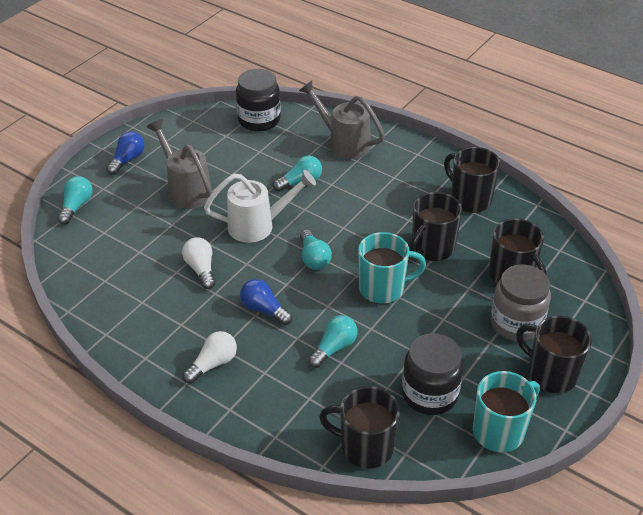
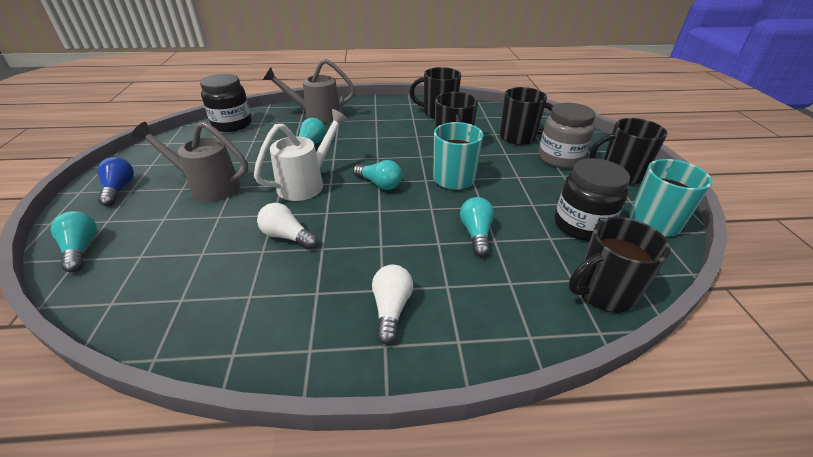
camera: 40 degrees left, 5 degrees down
blue light bulb [240,279,292,325] -> none

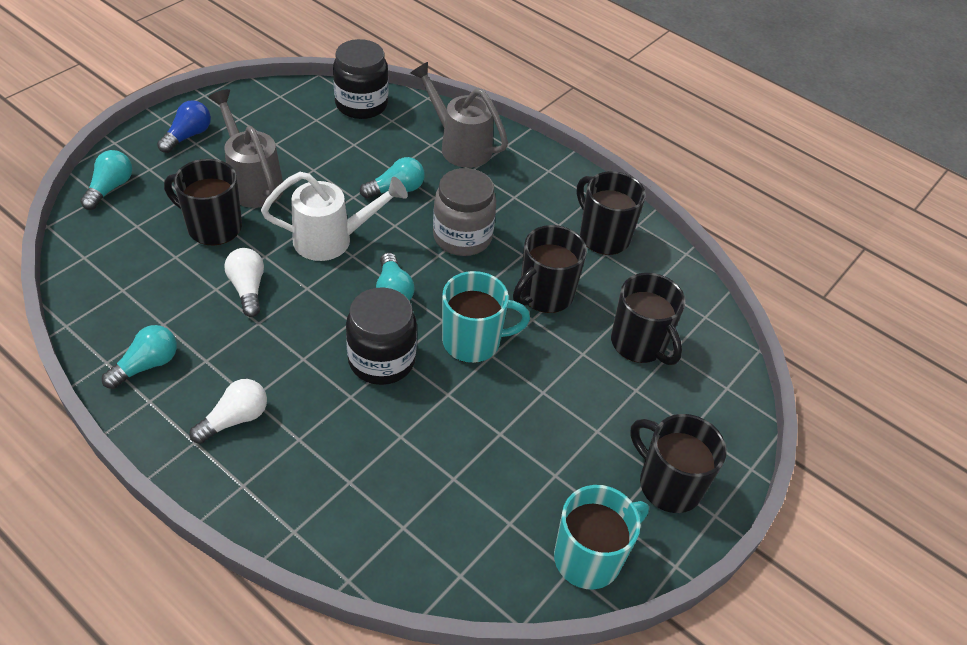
camera: 40 degrees right, 10 degrees up
turquoise light bulb [460,197,494,256] -> turquoise light bulb moved to [102,325,177,389]
grey jar [538,103,596,168] -> grey jar moved to [433,168,496,256]
black jar [555,158,630,241] -> black jar moved to [346,287,417,385]
black mug [569,217,671,313] -> black mug moved to [164,159,242,246]

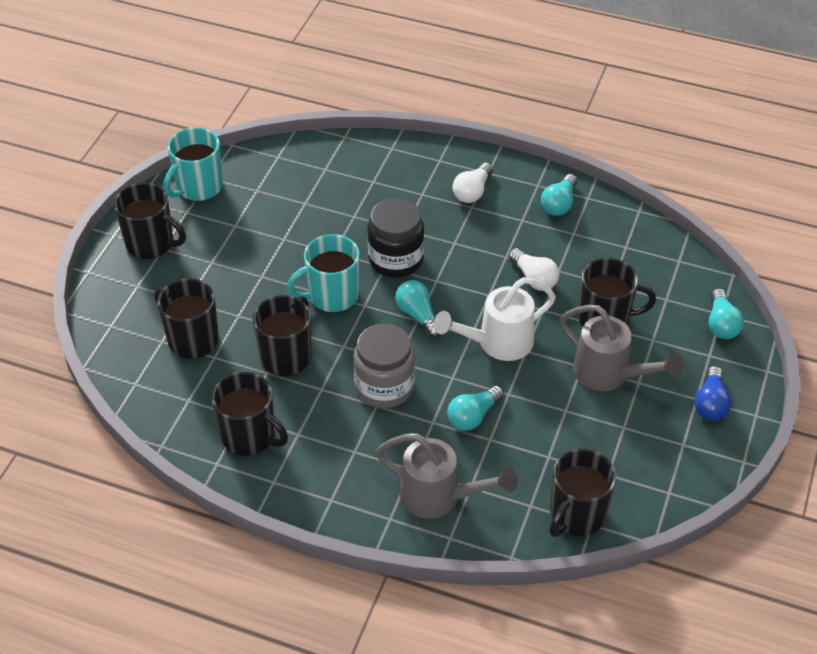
camera: 165 degrees right, 0 degrees up
black jar [333,39,388,119] -> black mug [549,449,616,537]

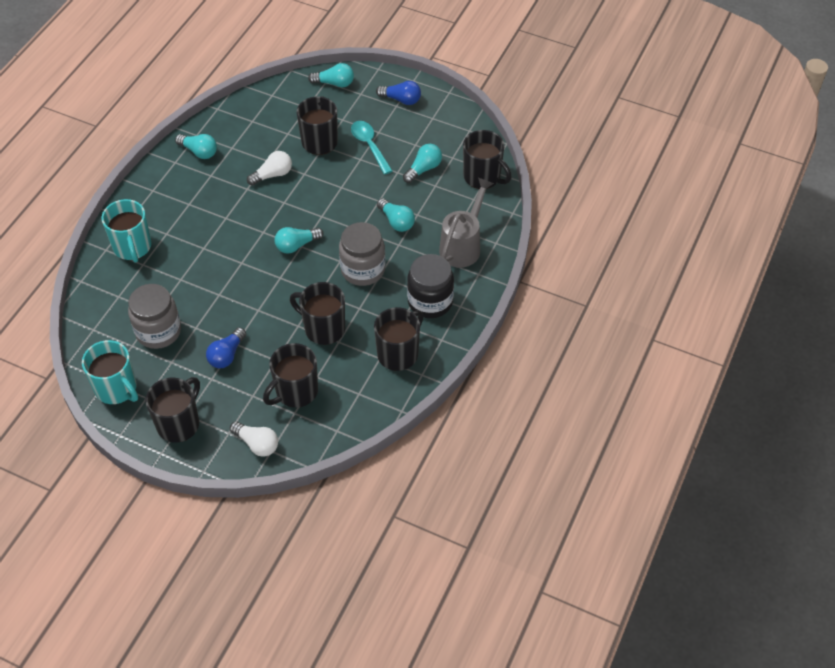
camera: 85 degrees left, 5 degrees up
turquoise mug [287,234,360,313] -> turquoise mug moved to [101,199,152,263]
black jar [367,198,424,278] -> black jar moved to [407,254,454,318]
white watering can [434,277,556,361] -> none
white light bulb [453,163,493,203] -> white light bulb moved to [230,421,278,457]
grey watering can [560,305,683,391] -> turquoise spoon [351,121,393,175]
none -> grey jar [128,284,181,349]
none -> blue light bulb [206,327,246,368]
none -> turquoise light bulb [403,144,442,183]

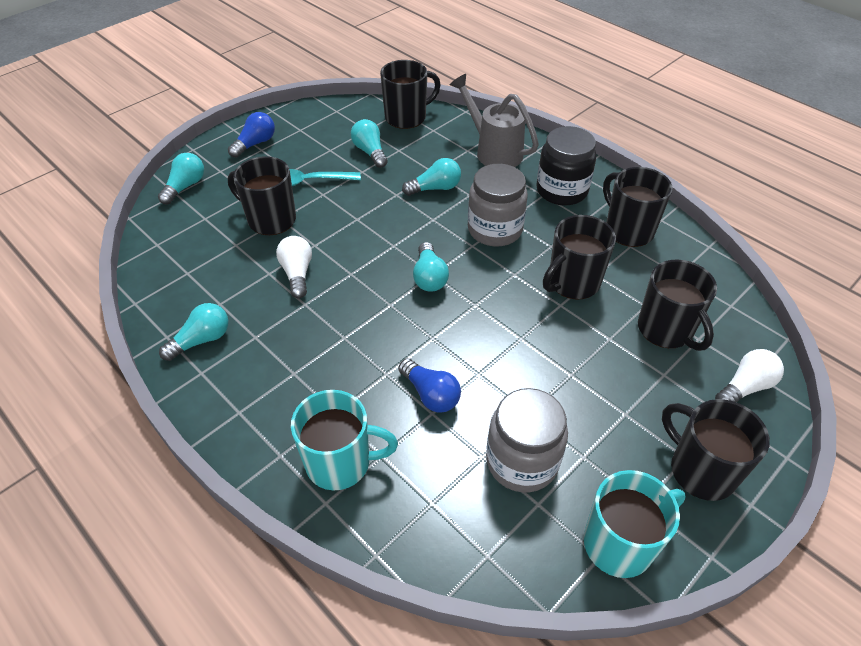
camera: 70 degrees left, 5 degrees down
blue light bulb [206,327,246,368] -> blue light bulb moved to [398,358,461,413]

